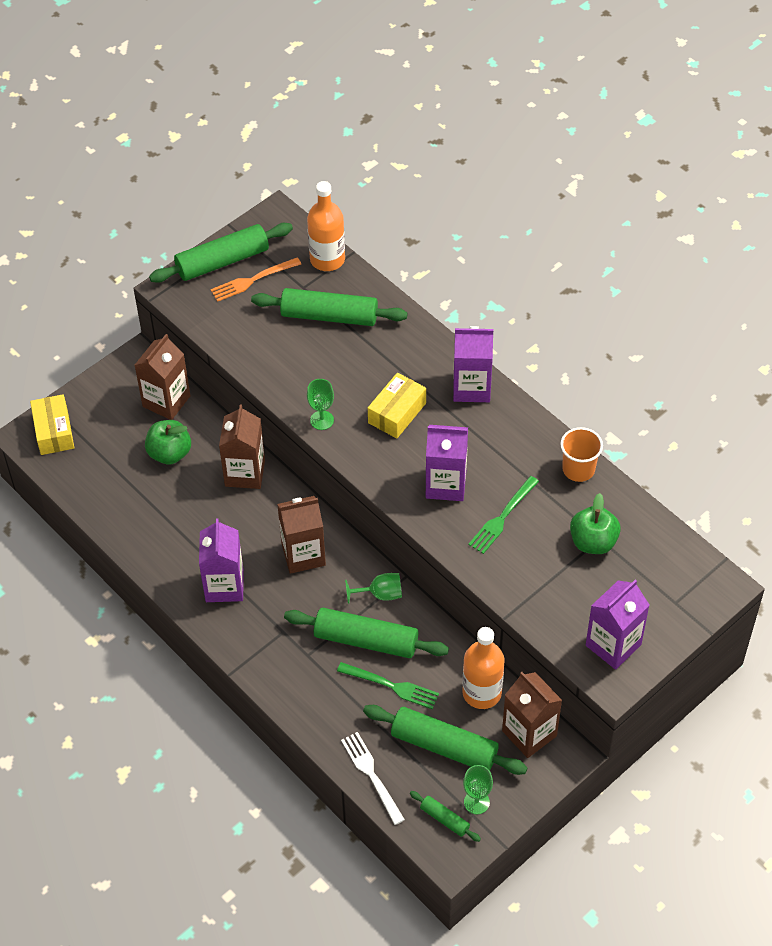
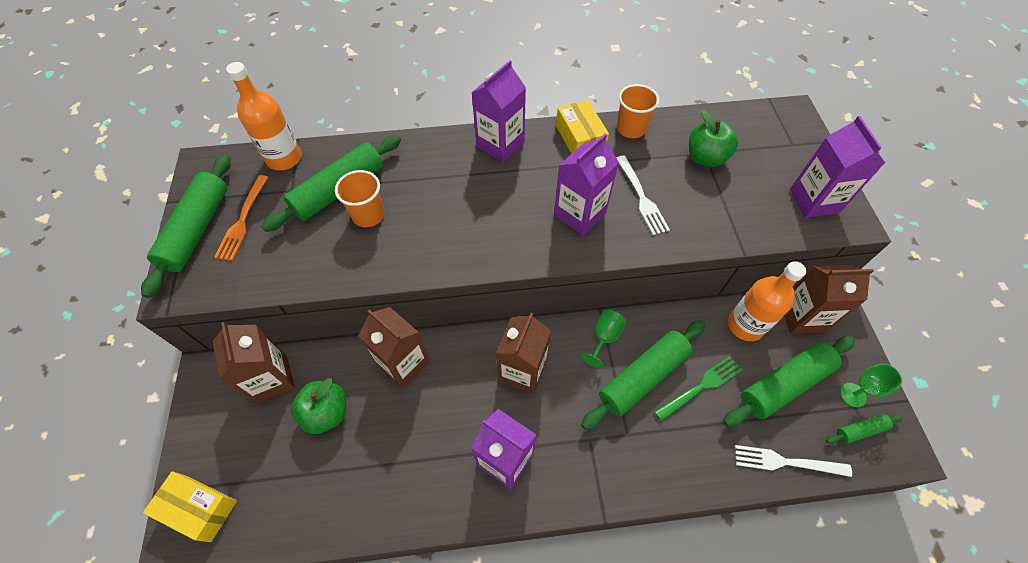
camera: 55 degrees left, 5 degrees up
green goblet [307,379,334,430] -> none
yellow box [368,373,426,439] -> yellow box moved to [556,100,609,154]
green fork [468,476,539,554] -> white fork [616,155,670,235]
none -> orange cup [335,170,385,227]

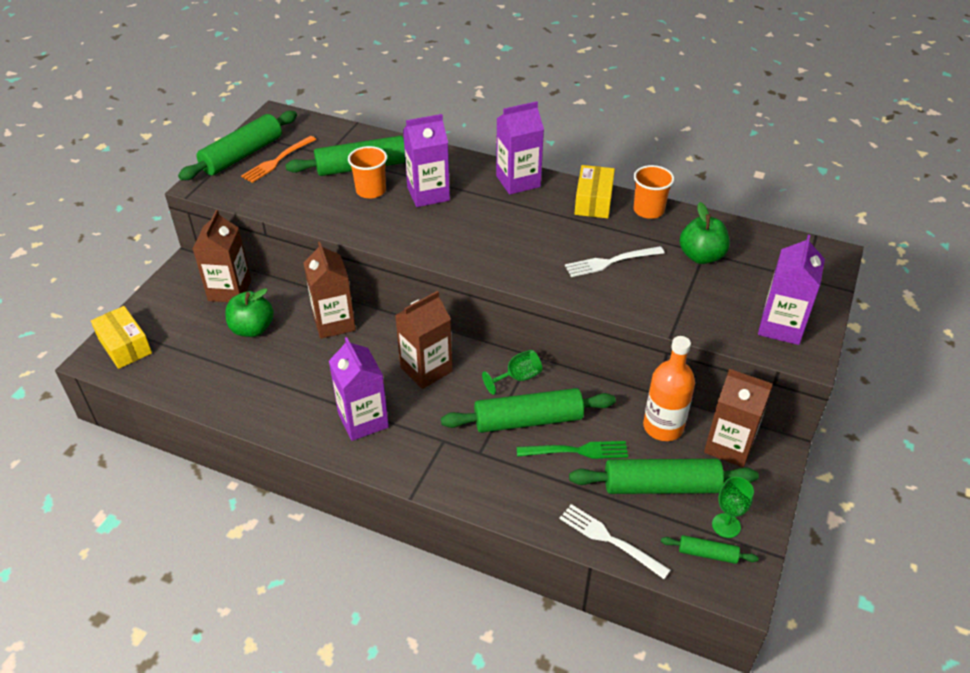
camera: 30 degrees right, 15 degrees down
orange bottle [226,62,302,170] -> none
purple carton [554,133,619,236] -> purple carton moved to [403,114,450,207]
white fork [616,155,670,235] -> white fork turned 60 degrees clockwise [565,246,664,277]

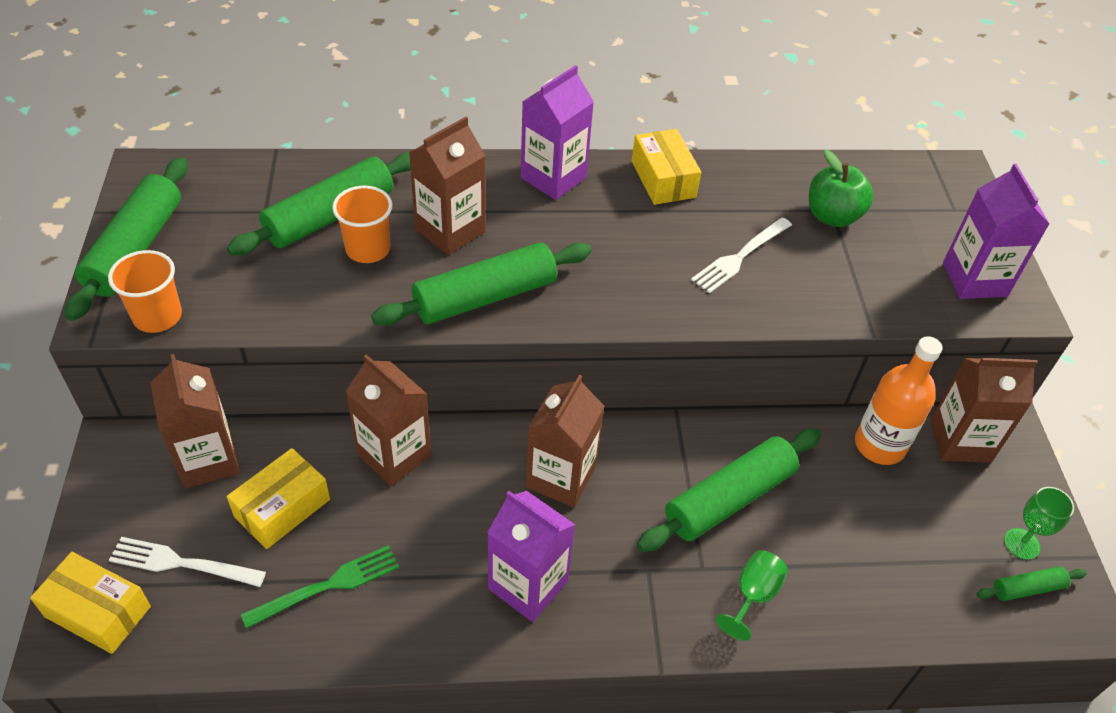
camera: 30 degrees left, 5 degrees up
green apple [225,288,274,337] -> yellow box [227,448,330,549]
orange fork [241,136,316,183] -> none
purple carton [403,114,450,207] -> brown carton [409,117,485,255]
green goblet [482,350,542,395] -> green goblet moved to [716,550,788,641]
green fork [517,441,628,459] -> green fork moved to [241,545,399,629]
white fork [559,504,671,579] -> white fork moved to [109,537,266,587]
green rolling pin [569,459,759,494] -> green rolling pin moved to [371,242,592,326]
orange cup [634,165,674,219] -> orange cup moved to [108,250,182,333]

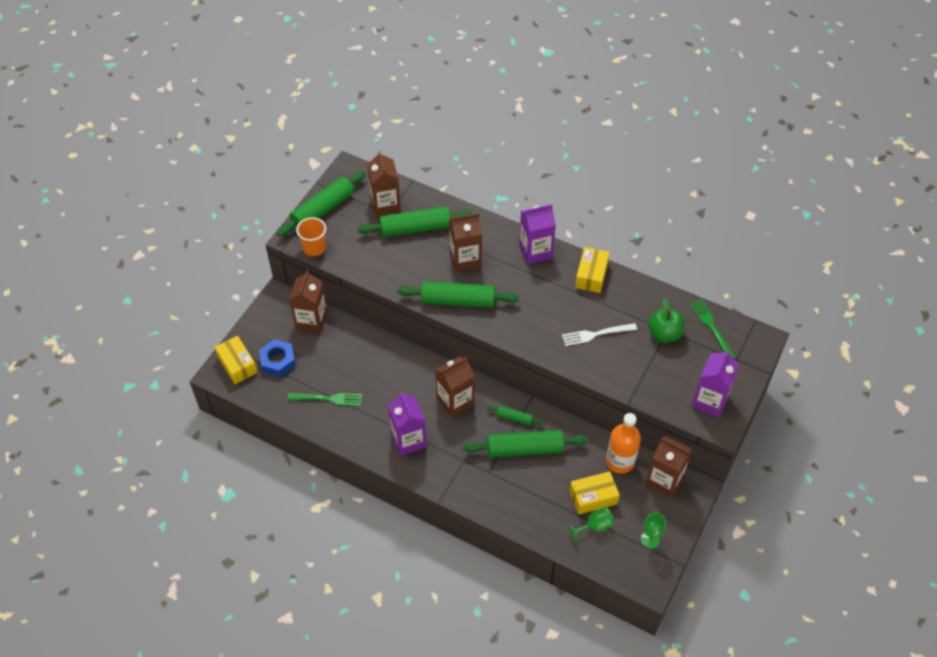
camera: 35 degrees right, 5 degrees up
white fork [109,537,266,587] -> blue nut [259,339,296,377]
yellow box [227,448,330,549] -> yellow box moved to [569,471,620,515]
orange cup [332,186,393,263] -> none
brown carton [346,354,431,486] -> brown carton moved to [367,151,401,217]
green goblet [716,550,788,641] -> green goblet moved to [568,507,615,542]
green rolling pin [977,566,1086,601] -> green rolling pin moved to [487,406,544,425]
none -> green fork [690,299,735,358]

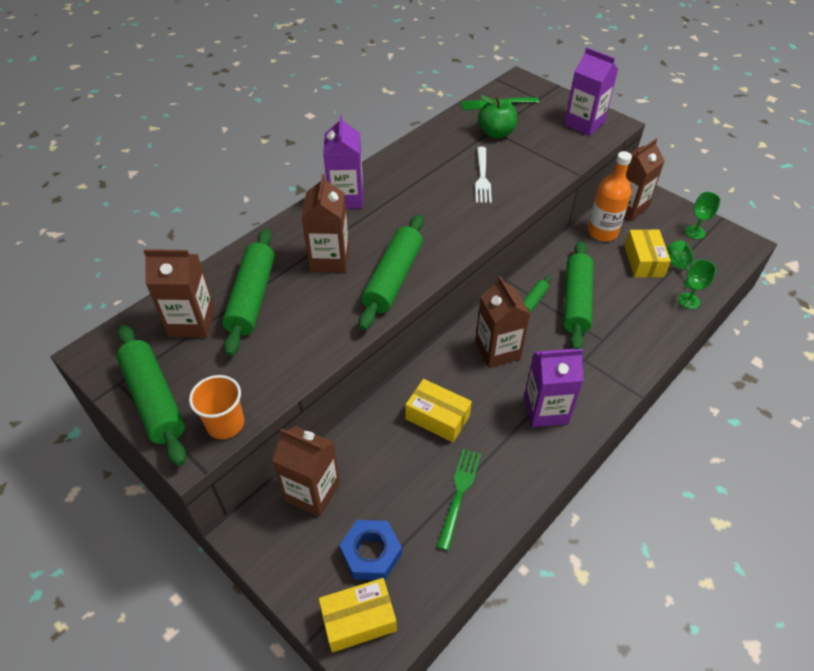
camera: 75 degrees left, 5 degrees down
yellow box [575,247,610,293] -> yellow box moved to [405,379,472,442]
none -> green goblet [678,259,716,309]

